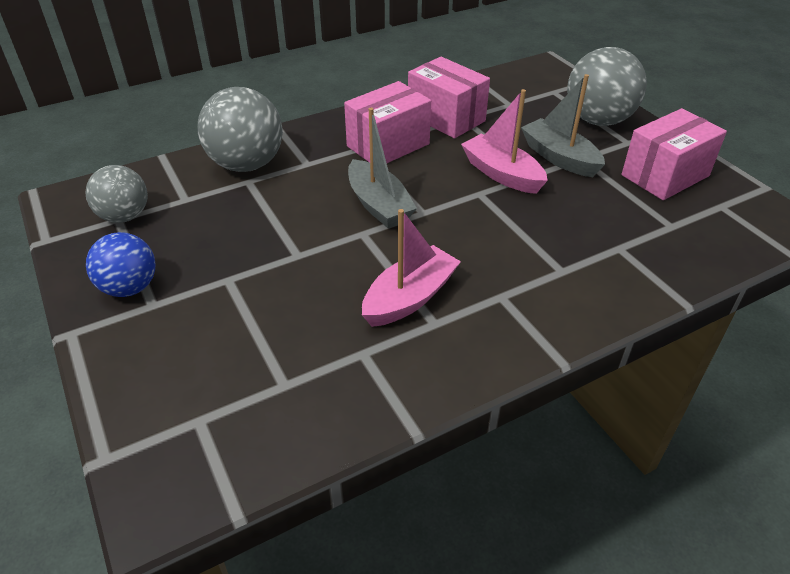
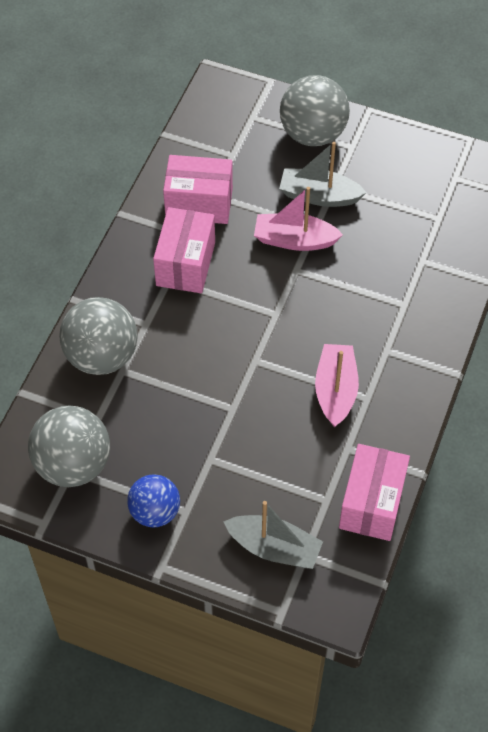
camera: 40 degrees left, 15 degrees up
grey ball [85,165,148,223] -> grey ball [28,405,110,487], size x1.56
grey boat [348,108,417,228] -> grey boat moved to [224,501,323,569]
pink box [622,108,727,200] -> pink box moved to [339,444,410,541]

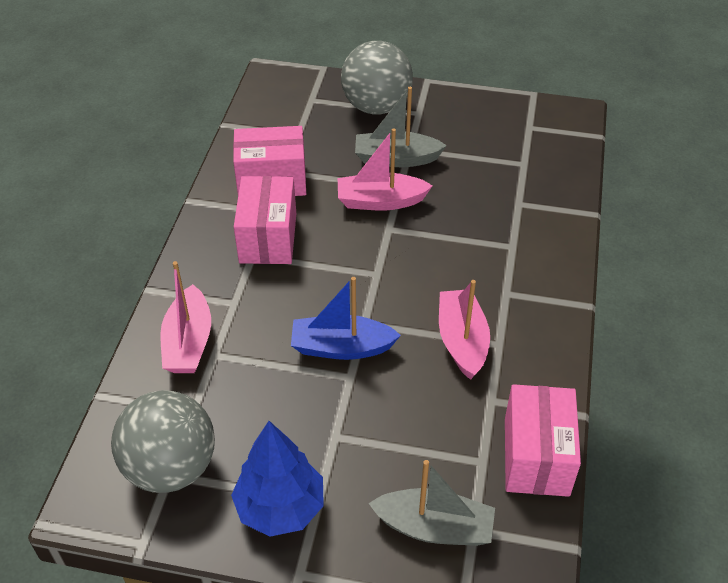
camera: 10 degrees left, 10 degrees down
grey ball [59,297,138,375] -> pink boat [160,261,211,373]
blue ball [127,474,180,527] -> blue tree [231,421,324,537]
none -> blue boat [291,277,401,360]

